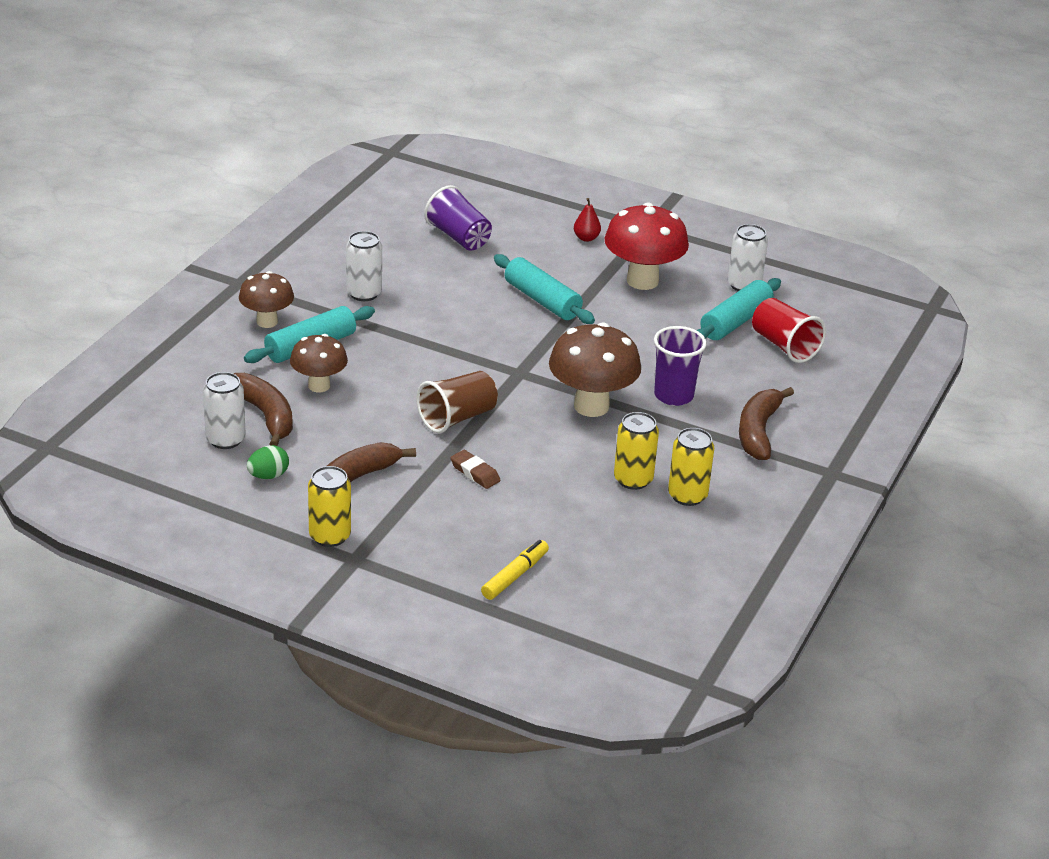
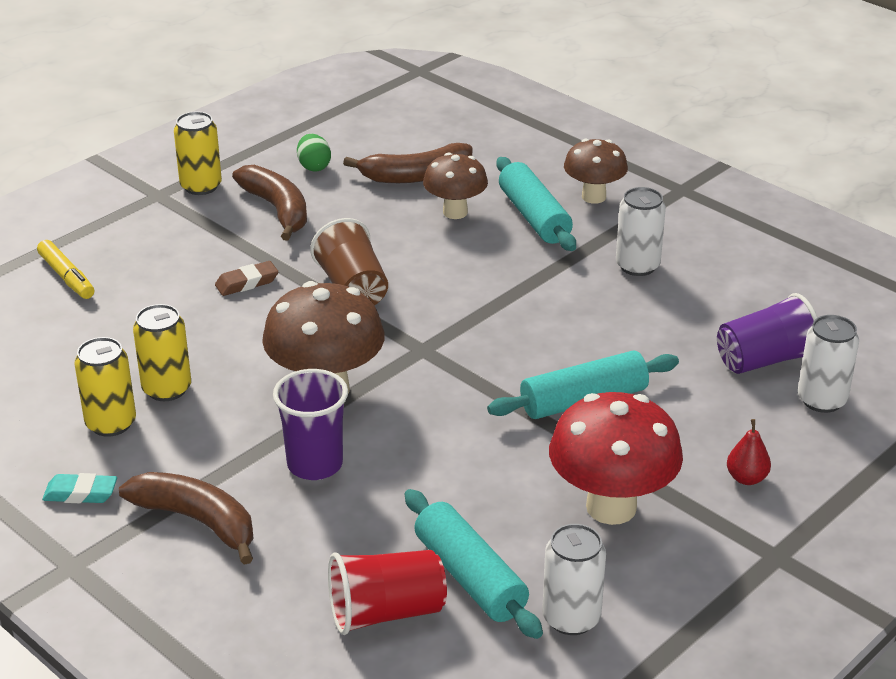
camera: 110 degrees right, 0 degrees up
white can [203,372,246,449] -> white can moved to [798,315,859,413]
none -> turquoise eraser [42,473,117,503]

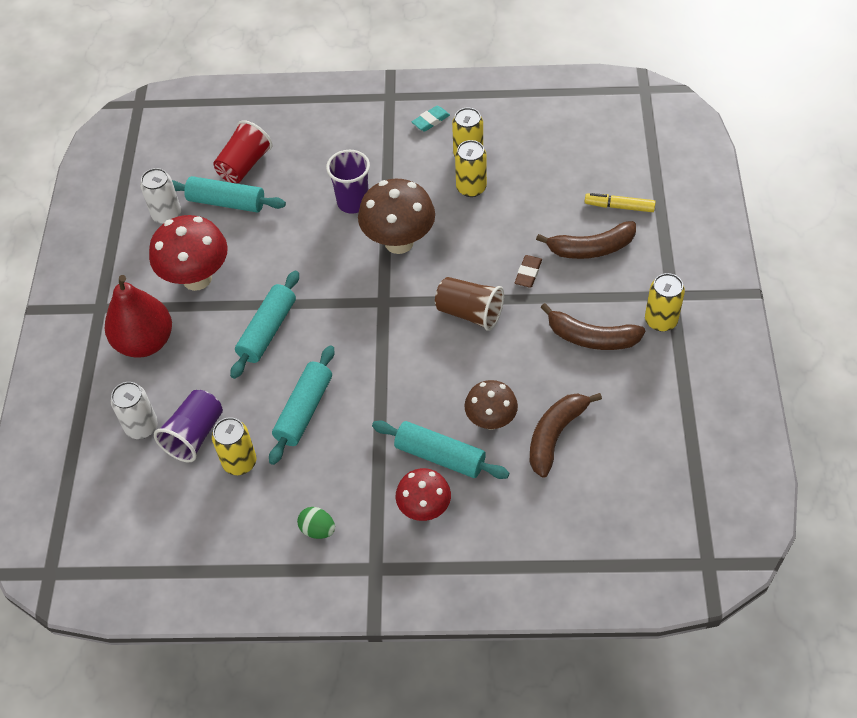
camera: 140 degrees right, 20 degrees up
brown banana [119,472,254,565] -> brown banana moved to [536,221,636,259]
green egg [297,134,331,172] -> green egg moved to [297,507,335,539]
brown mushroom [564,139,628,204] -> red mushroom [396,468,451,521]
white can [616,187,666,276] -> none
red pear [727,419,771,485] -> red pear [105,275,172,358], size x2.42
none -> yellow can [212,417,257,475]
none -> turquoise rolling pin [269,345,335,465]

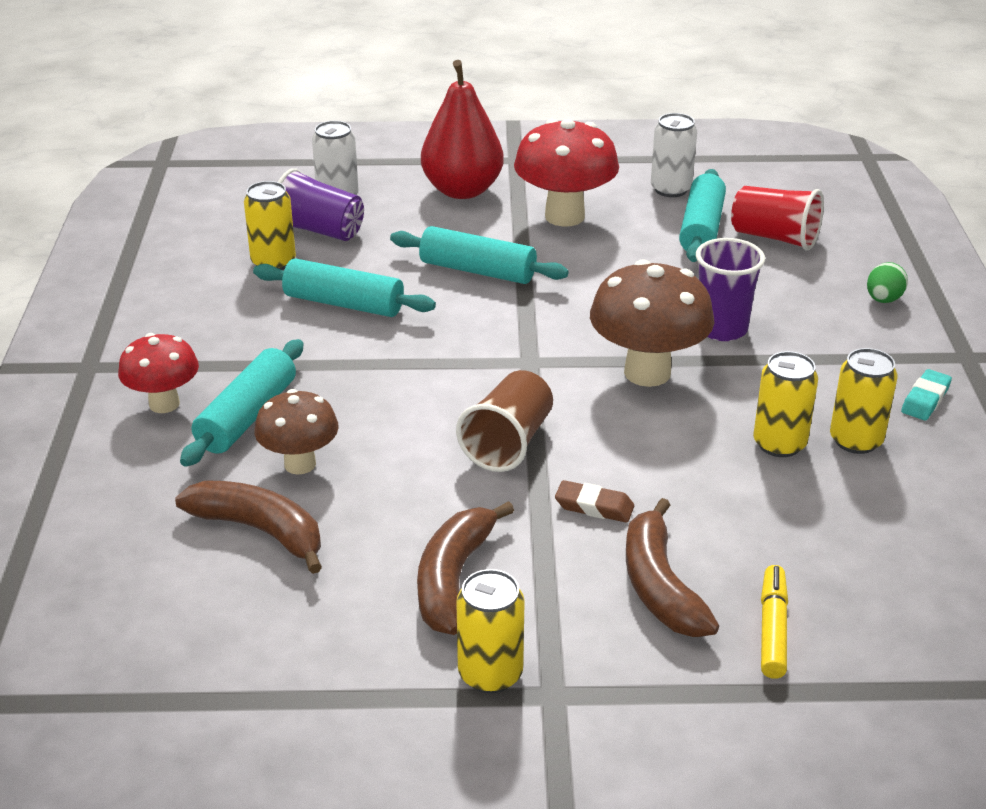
camera: 85 degrees right, 20 degrees down
green egg [297,507,335,539] -> green egg moved to [867,262,908,303]
turquoise eraser [412,106,450,132] -> turquoise eraser turned 75 degrees clockwise [901,369,952,420]

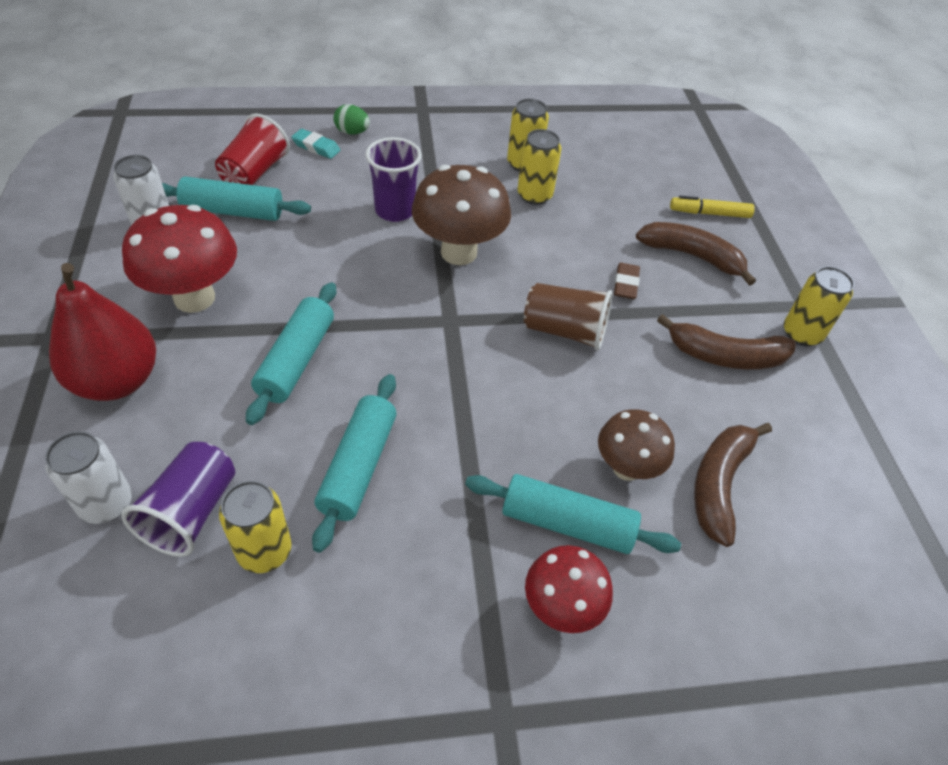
camera: 100 degrees left, 15 degrees up
brown banana [626,498,719,637] -> brown banana turned 135 degrees counterclockwise [636,222,756,286]
turquoise eraser [901,369,952,420] -> turquoise eraser moved to [291,129,340,159]

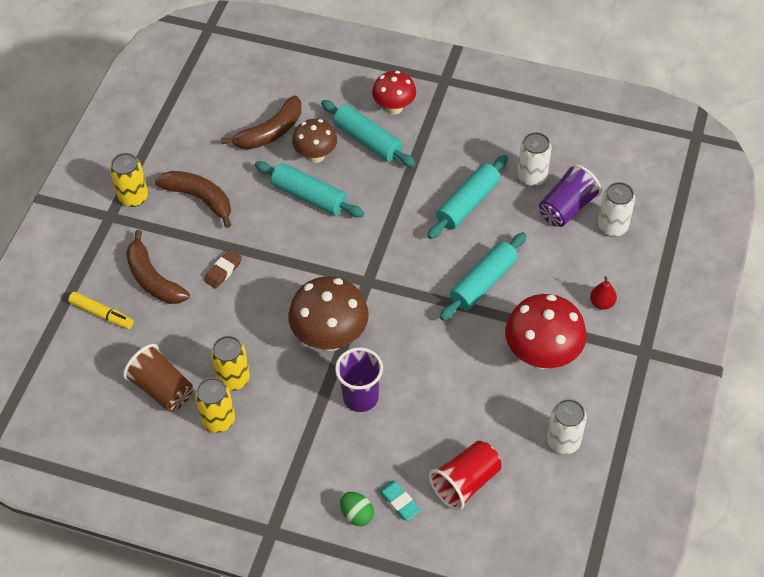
camera: 150 degrees left, 5 degrees up
red pear [49,263,156,401] -> red pear [590,276,617,310], size x0.41
turquoise rolling pin [162,177,311,221] -> turquoise rolling pin moved to [255,161,364,217]
yellow can [219,481,292,573] -> white can [517,132,552,187]
brown cup [524,283,612,350] -> brown cup moved to [123,344,193,411]

